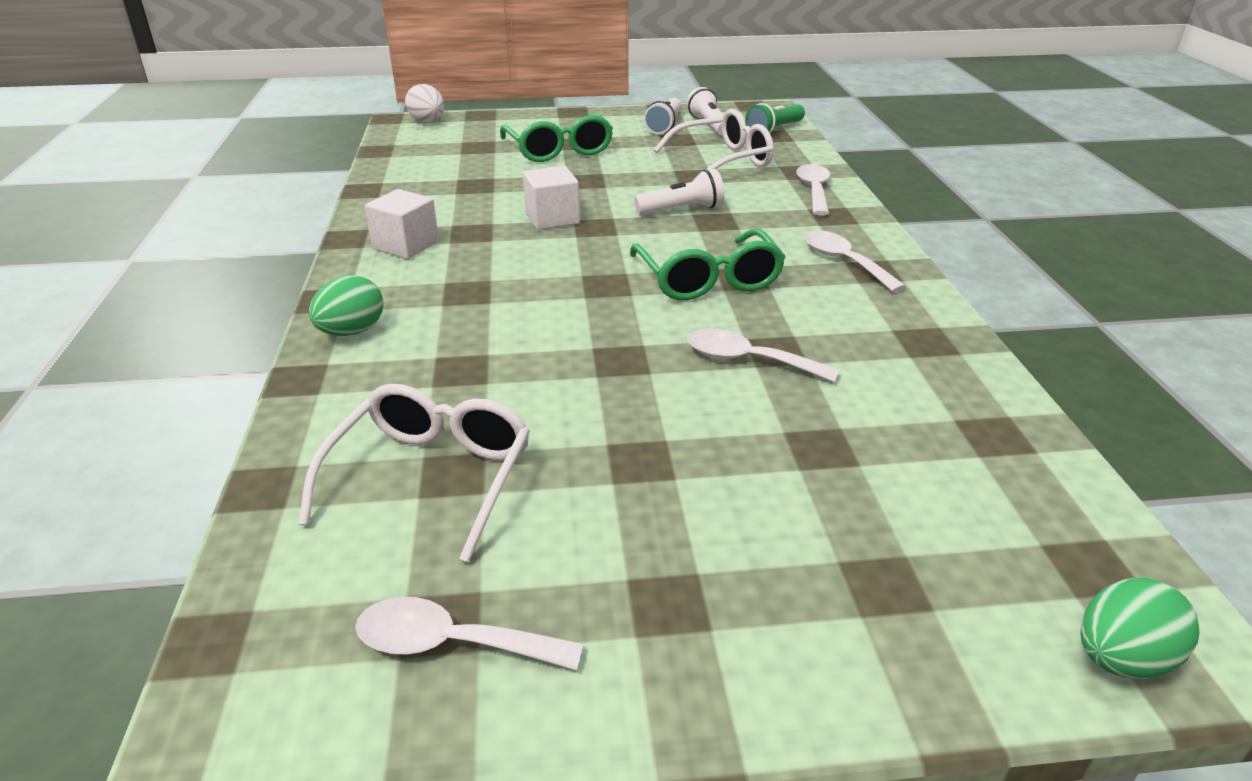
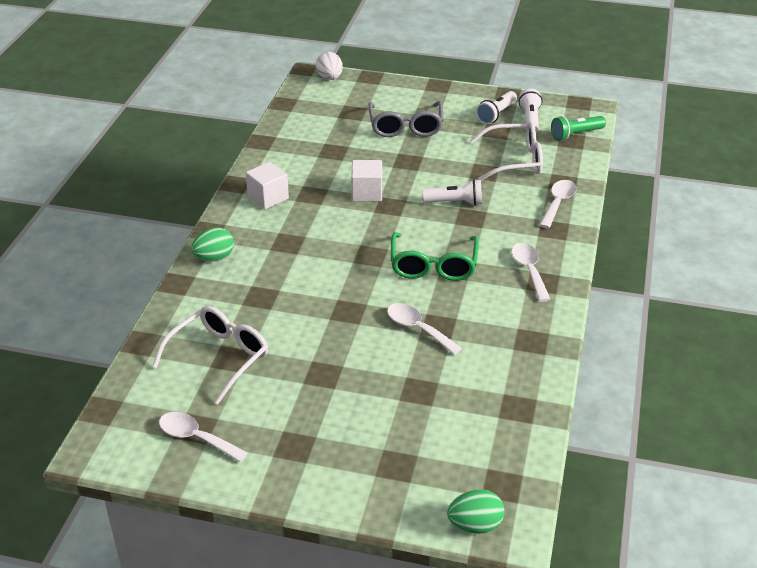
camera: 20 degrees right, 5 degrees up
green glasses [500,113,613,162] -> grey glasses [368,101,443,137]

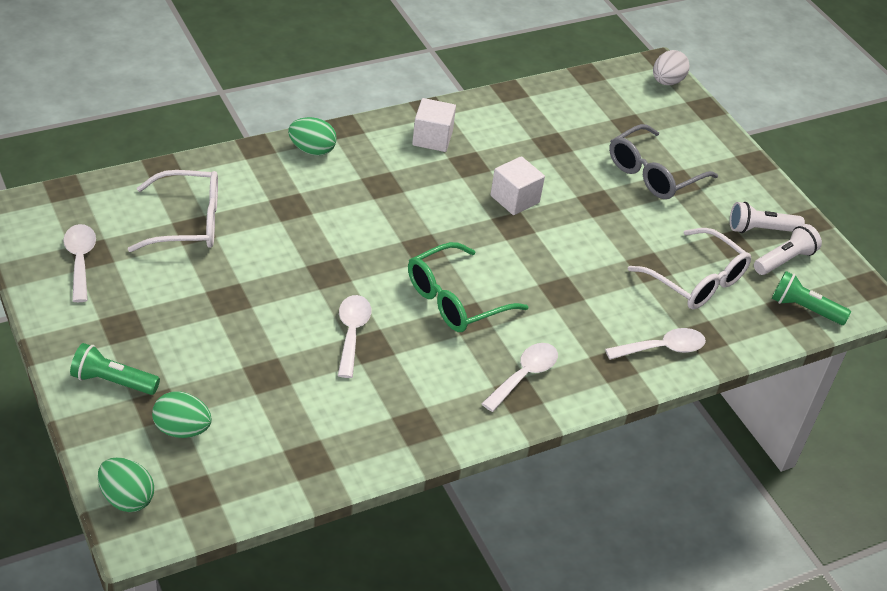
camera: 45 degrees right, 5 degrees up
white flashlight [422,179,482,206] -> none
none -> green flashlight [70,343,160,395]
none -> green egg [152,391,212,438]

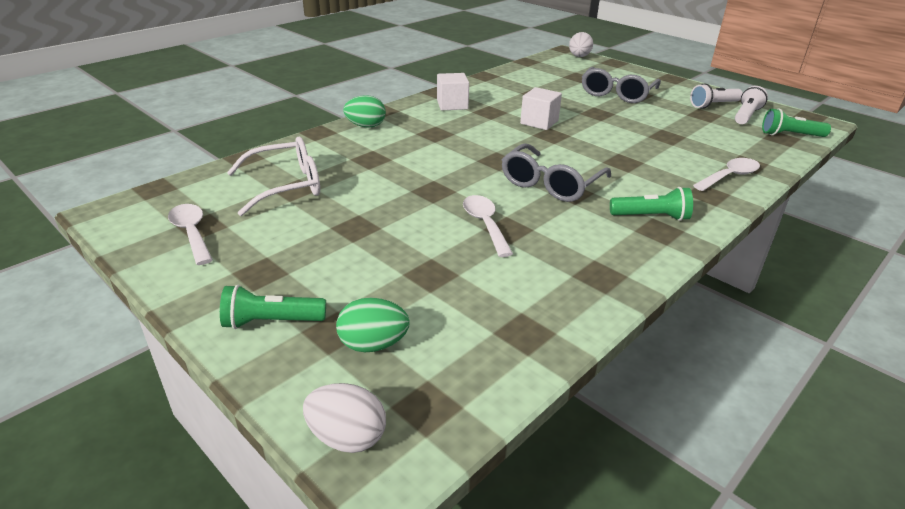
camera: 15 degrees left, 10 degrees down
green egg [98,457,154,512] -> white egg [303,383,386,453]
green glasses [408,242,529,332] -> grey glasses [502,144,611,202]
white spoon [481,343,558,412] -> green flashlight [610,187,693,221]
white glasses [628,228,751,309] -> none

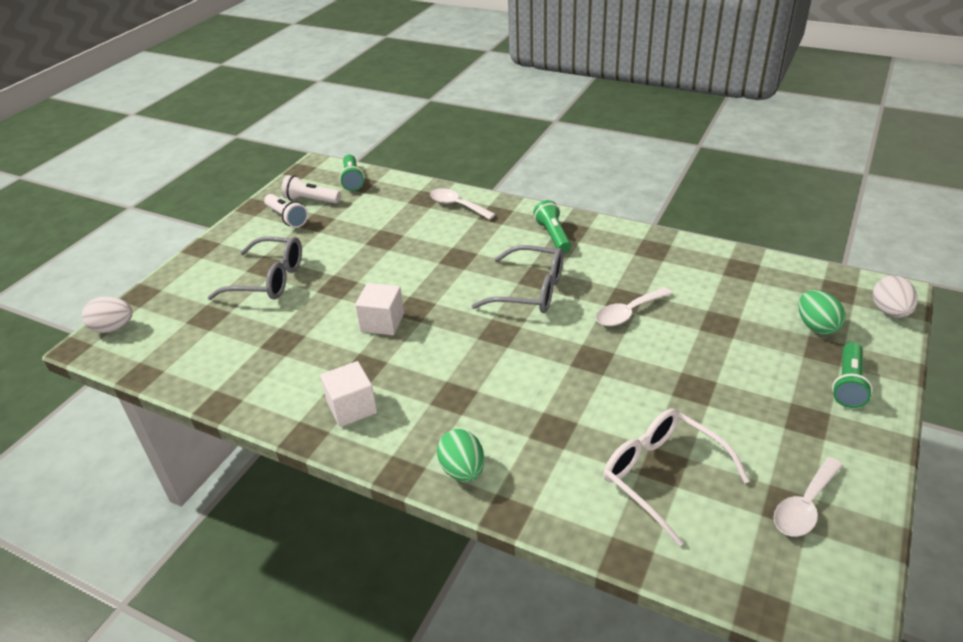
camera: 105 degrees left, 5 degrees up
green flashlight [220,285,326,329] -> green flashlight turned 45 degrees clockwise [832,342,873,408]

